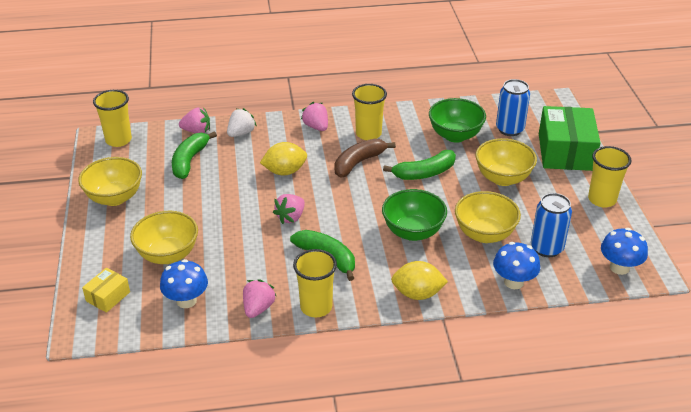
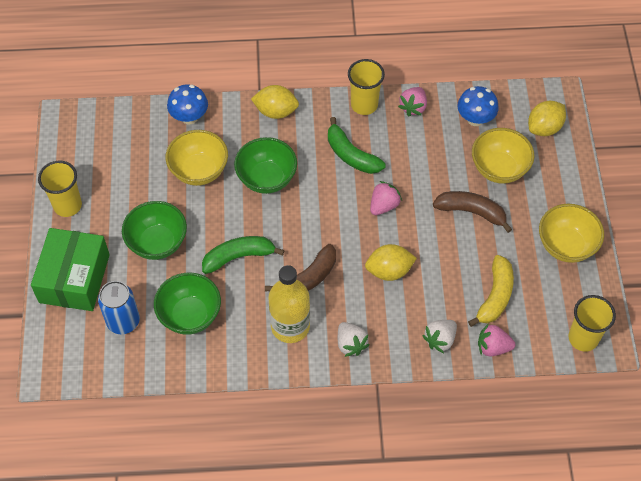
camera: 175 degrees left, 20 degrees up
yellow box [82,268,130,313] -> yellow lemon [528,101,566,136]
green banana [172,131,217,179] -> yellow banana [468,255,514,327]
pink strawberry [301,102,328,131] -> white strawberry [338,322,370,357]
yellow cup [352,84,387,140] -> yellow bottle [268,265,310,343]
yellow bowl [475,138,537,186] -> green bowl [122,201,187,260]
blue can [531,193,572,257] -> none
blue mushroom [601,228,648,275] -> none
none -> brown banana [433,191,512,233]

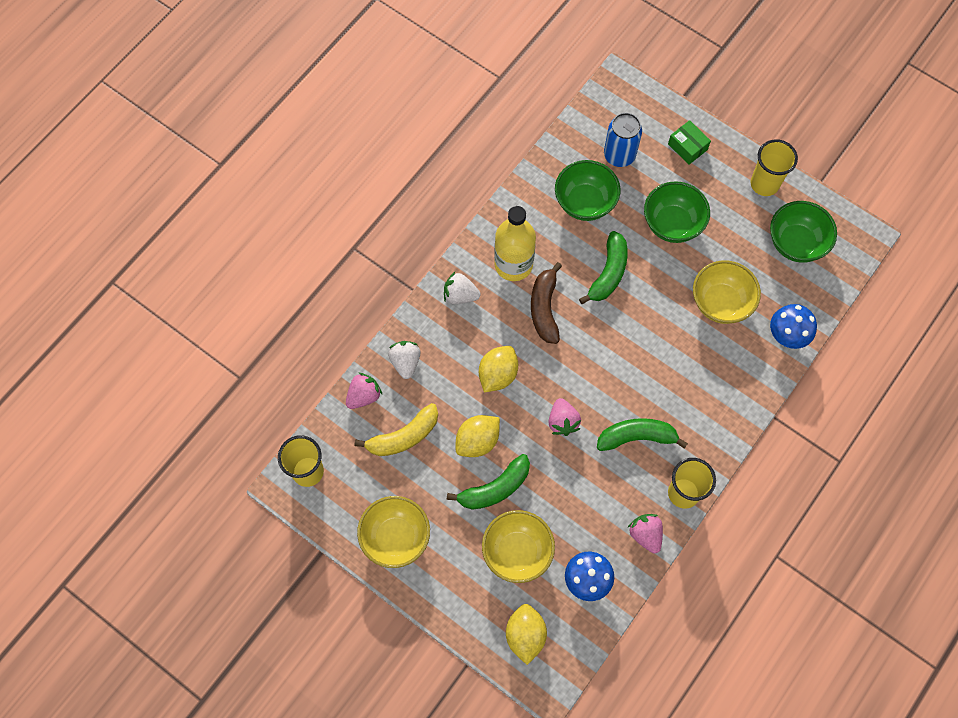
camera: 130 degrees right, 10 degrees up
green box [31,228,110,311] -> green box [668,120,711,165], size x0.48
green bowl [234,137,297,194] -> green bowl moved to [770,201,837,263]
yellow lemon [251,85,299,119] -> yellow lemon moved to [455,415,500,457]
brown banana [433,191,512,233] -> green banana [447,454,530,510]
yellow banana [468,255,514,327] -> yellow banana turned 90 degrees counterclockwise [354,403,438,456]

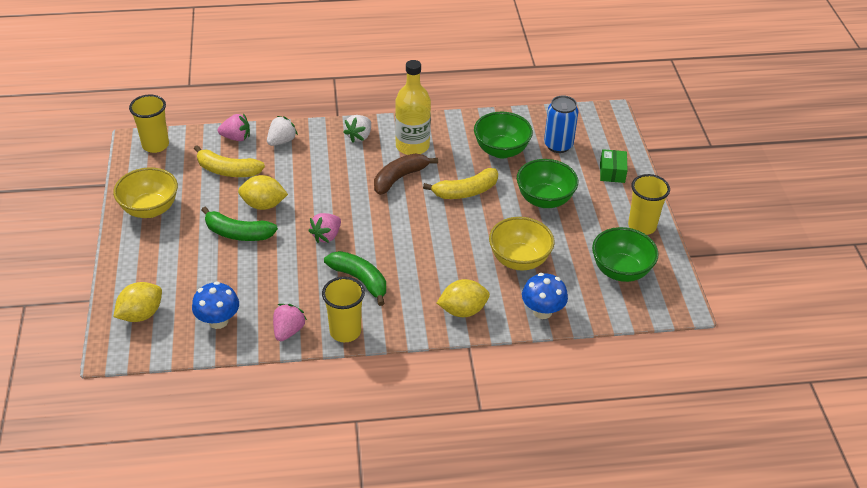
camera: 45 degrees right, 25 degrees down
white strawberry [444,272,481,304] -> white strawberry turned 120 degrees counterclockwise [343,115,371,142]
yellow lemon [479,346,518,392] -> yellow lemon moved to [437,279,490,317]
yellow bowl [482,510,555,583] -> none
green banana [579,231,628,304] -> yellow banana [423,168,498,199]

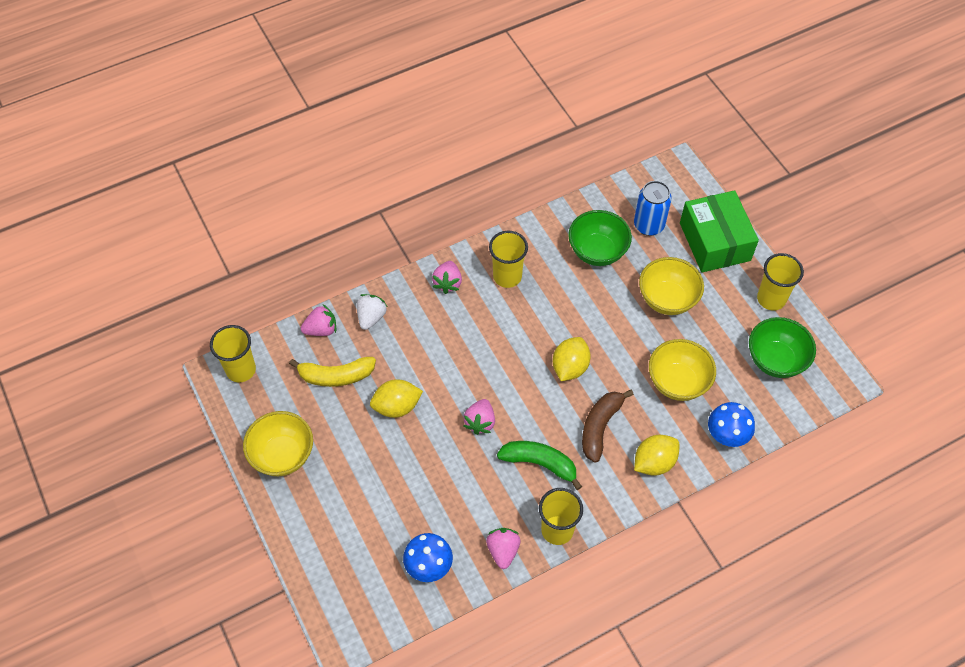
camera: 20 degrees left, 15 degrees up
yellow lemon [114,282,162,322] -> yellow lemon moved to [553,337,591,381]
green banana [202,207,278,241] -> none
white strawberry [343,115,371,142] -> pink strawberry [432,261,462,294]
brown banana [374,153,438,195] -> brown banana moved to [582,390,634,463]
yellow bottle [395,60,431,155] -> yellow cup [489,231,528,288]
yellow banana [423,168,498,199] -> none
green bowl [517,159,578,208] -> yellow bowl [639,257,704,315]
green box [600,149,628,183] -> green box [680,190,759,273], size x2.07

